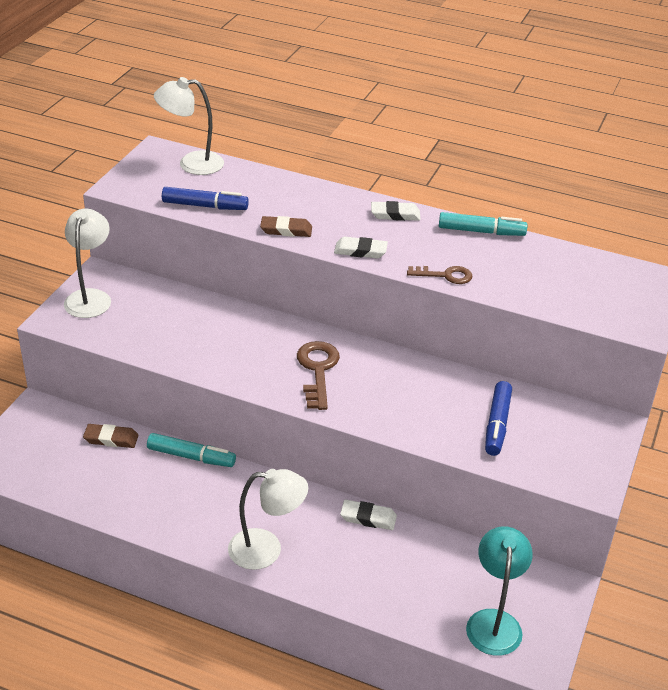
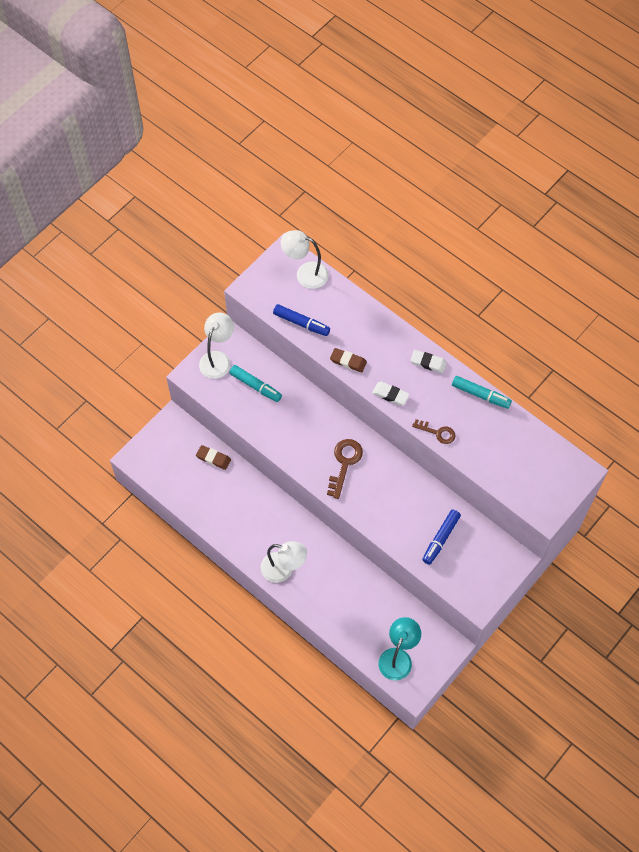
camera: 20 degrees right, 25 degrees up
turquoise marker [147,433,236,467] -> turquoise marker moved to [229,365,282,402]
white eraser [340,500,397,530] -> none

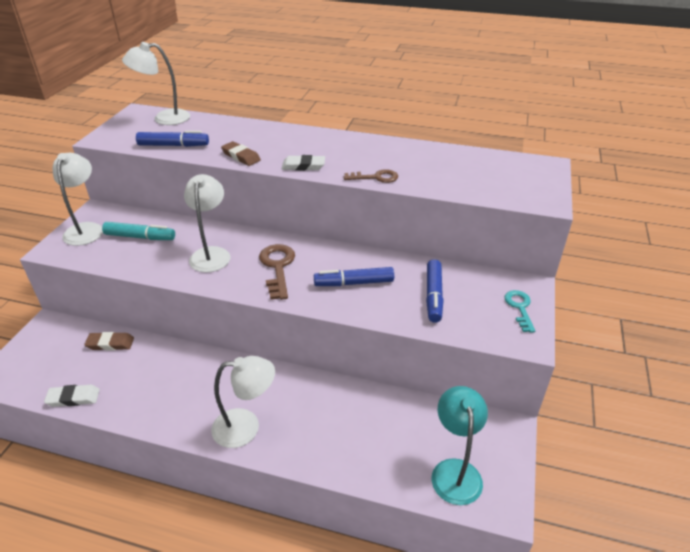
camera: 25 degrees left, 25 degrees down
brown eraser [330,348,367,372] -> brown eraser turned 45 degrees clockwise [221,141,261,166]
white eraser [410,350,447,373] -> white eraser moved to [44,385,100,407]
turquoise marker [452,376,512,409] -> none
none -> white lamp [184,174,230,273]
none -> blue marker [314,267,394,286]
none -> turquoise key [504,290,535,333]

